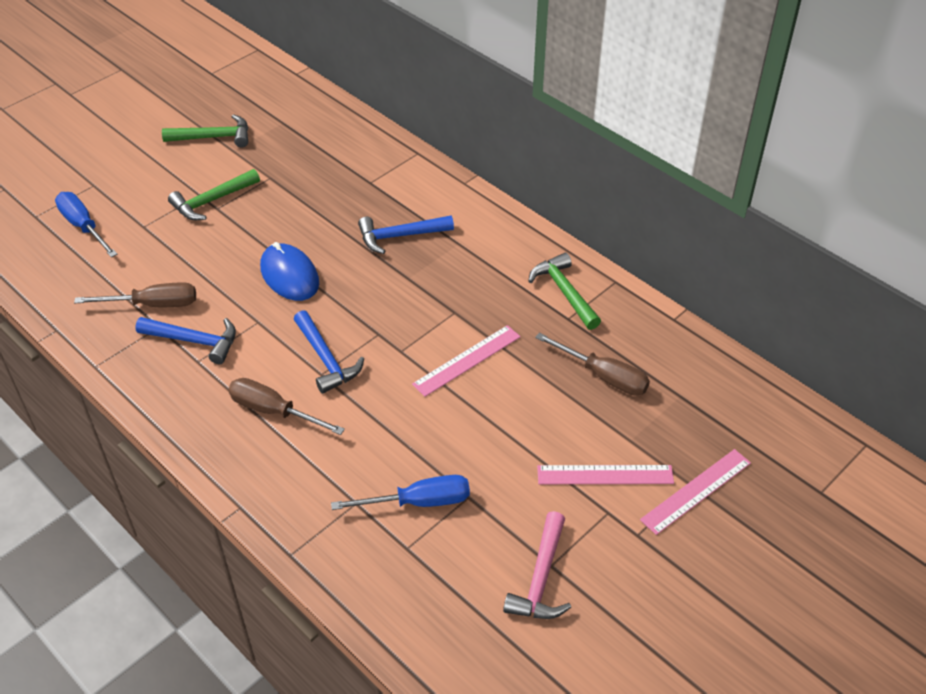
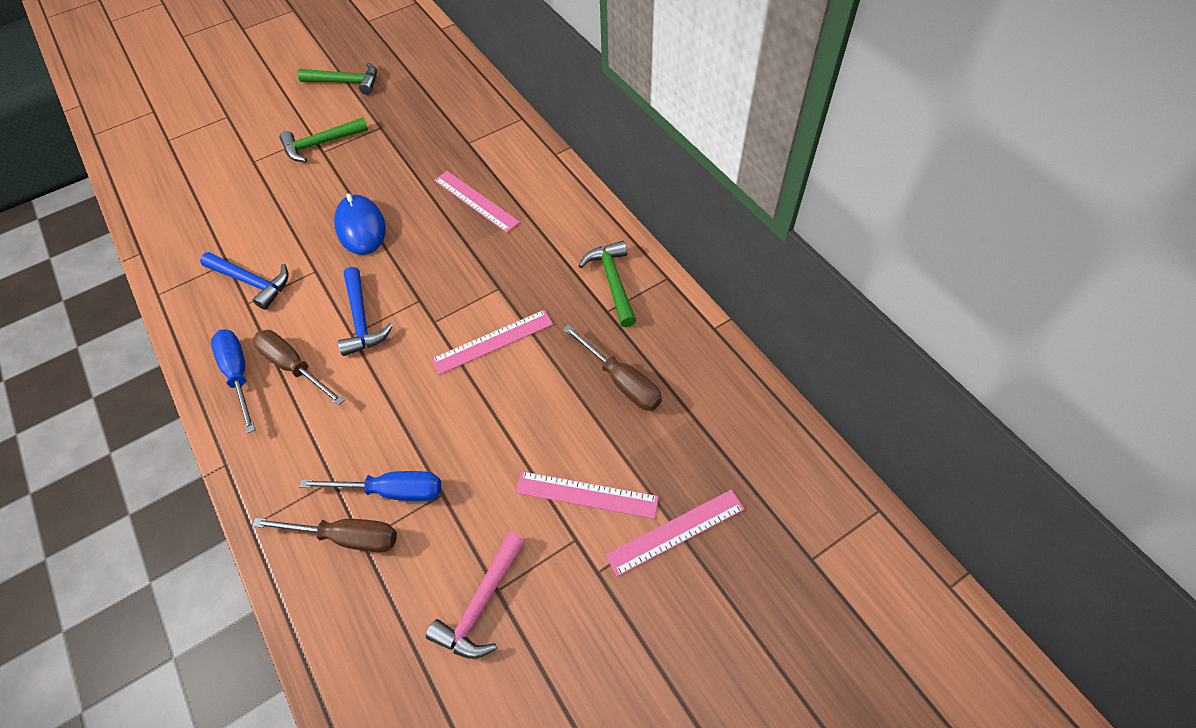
camera: 15 degrees right, 10 degrees up
blue screwdriver [55,192,117,257] -> blue screwdriver moved to [211,329,255,434]
brown screwdriver [74,282,196,307] -> brown screwdriver moved to [253,518,397,552]
blue hammer [358,216,454,254] -> pink ruler [434,171,520,233]

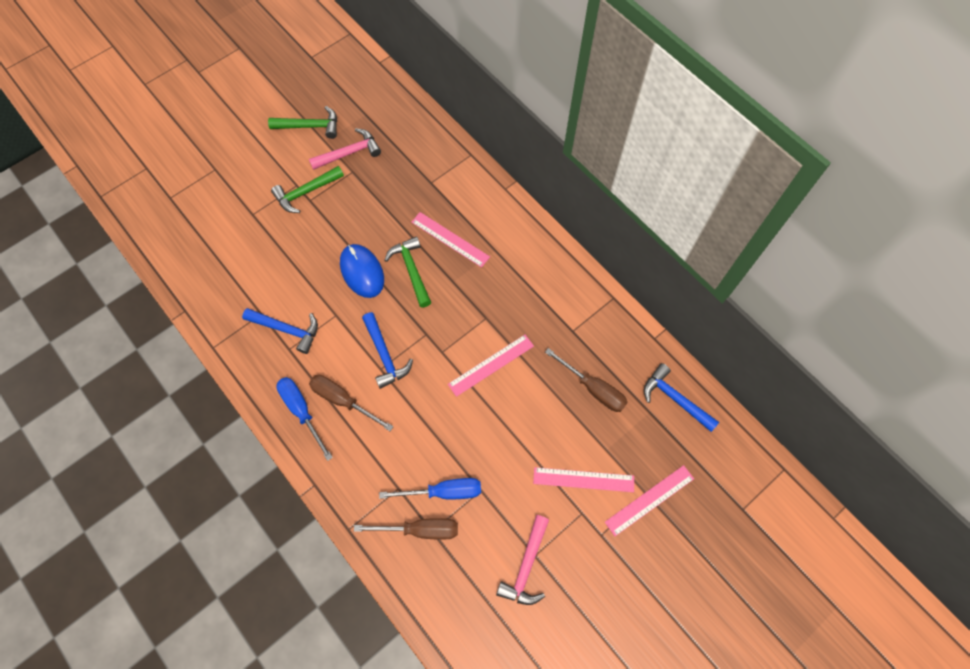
camera: 10 degrees left, 10 degrees up
green hammer [579,241,636,327] -> green hammer moved to [385,236,431,307]
none -> pink hammer [309,128,381,170]
none -> blue hammer [644,363,719,432]

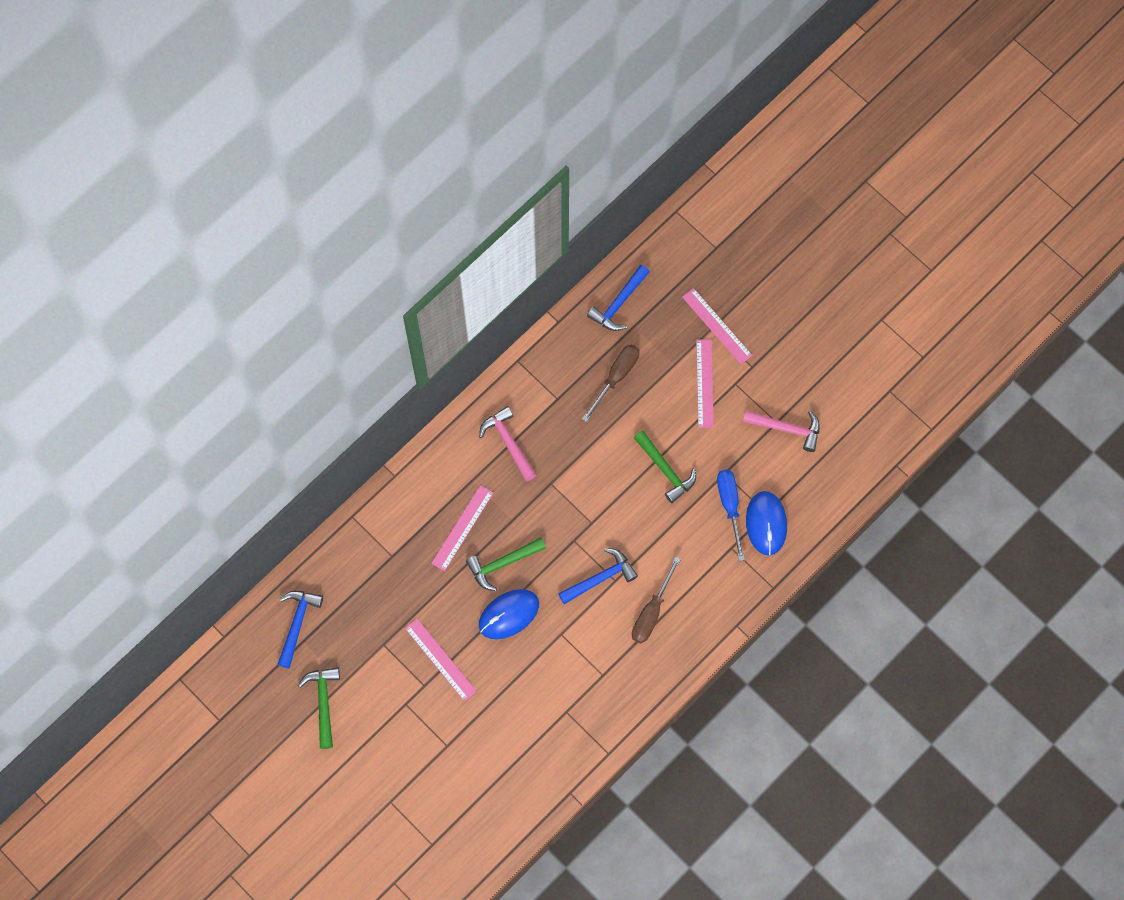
camera: 95 degrees left, 5 degrees up
blue hammer [242,308,318,354] -> blue hammer moved to [277,591,323,668]
green hammer [271,166,344,213] -> green hammer moved to [634,430,696,503]
blue screwdriver [276,377,333,461] -> none
pink hammer [309,128,381,170] -> pink hammer moved to [479,406,536,481]
brown screwdriver [354,518,458,540] -> blue mouse [746,491,787,556]
pink ruler [448,335,534,397] -> pink ruler moved to [405,619,477,701]

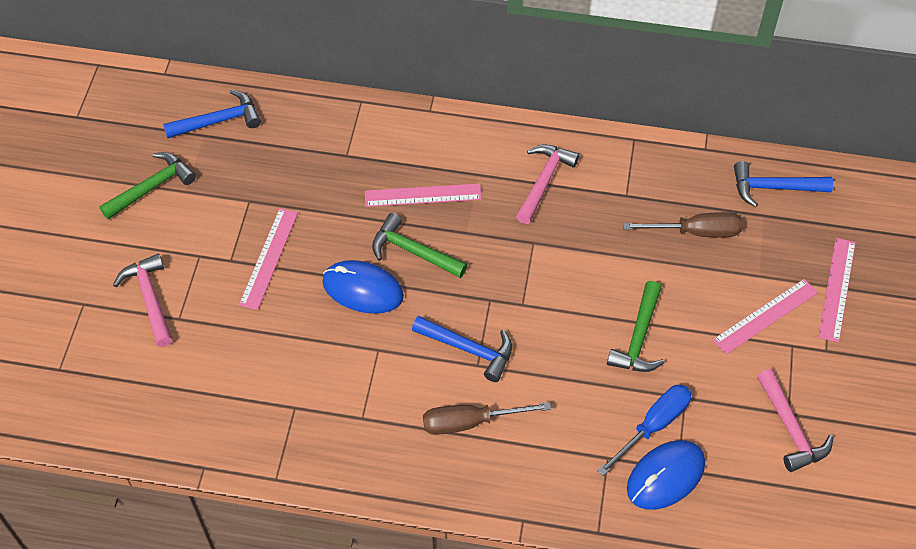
camera: 55 degrees right, 15 degrees down
none -> pink hammer [113,254,173,347]

